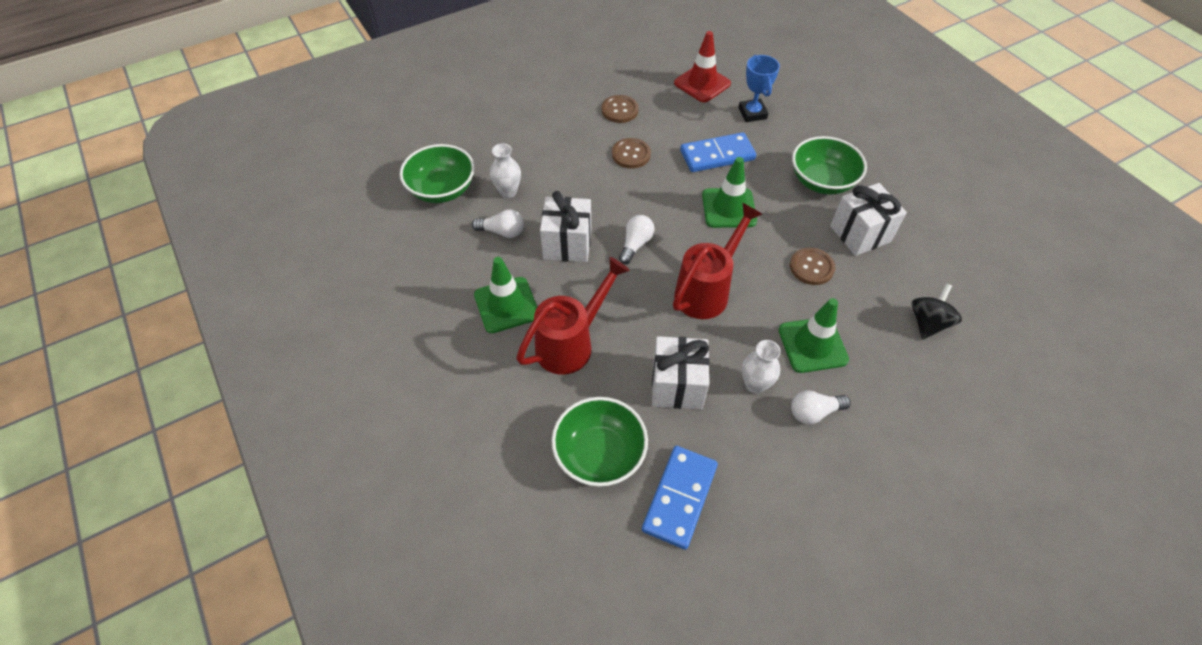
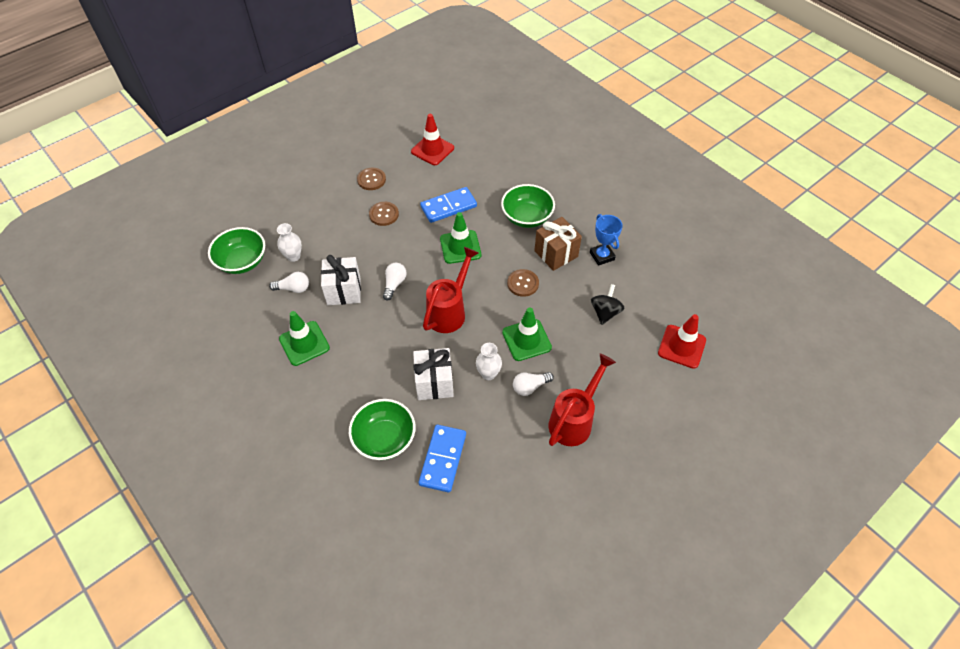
camera: 10 degrees left, 0 degrees up
red watering can [516,257,630,375] -> red watering can moved to [549,354,616,446]
blue trophy [738,55,780,122] -> blue trophy moved to [590,214,623,266]
white gift [830,183,907,256] -> brown gift [534,217,582,271]
none -> red traffic cone [658,314,706,369]

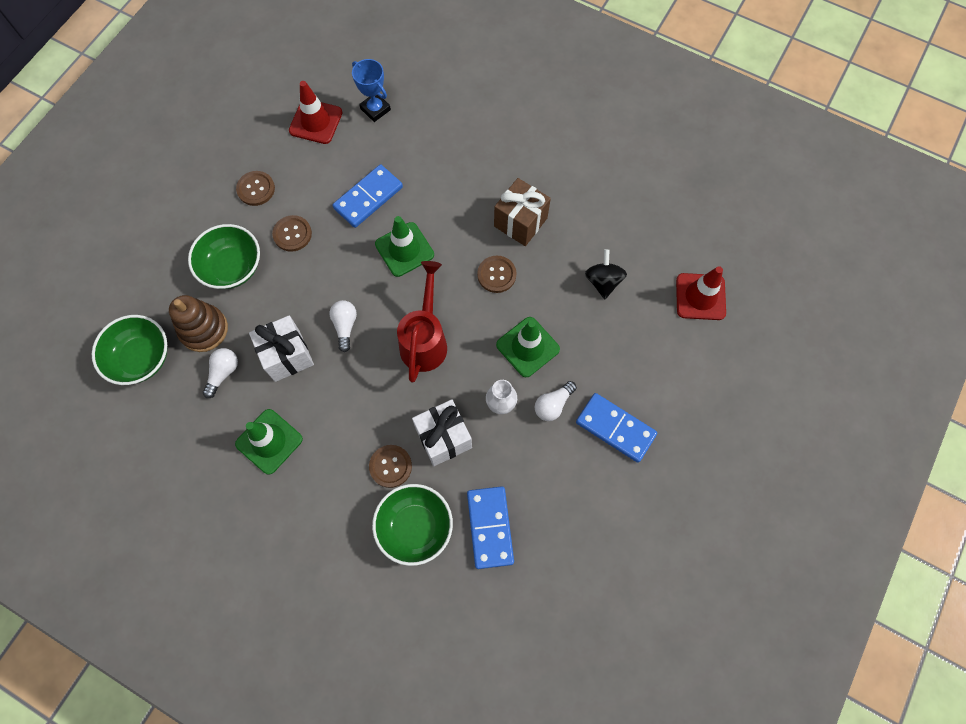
camera: 20 degrees left, 15 degrees up
white light bulb [269,272,309,293] -> white light bulb turned 45 degrees counterclockwise [203,348,238,398]
white vase [277,223,302,262] -> brown stacking toy [169,295,228,352]
green bowl [501,184,555,228] -> green bowl moved to [188,224,260,289]
red watering can [549,354,616,446] -> blue domino [576,393,657,463]
blue trophy [590,214,623,266] -> blue trophy moved to [352,59,391,122]
none -> brown button [369,445,412,488]

